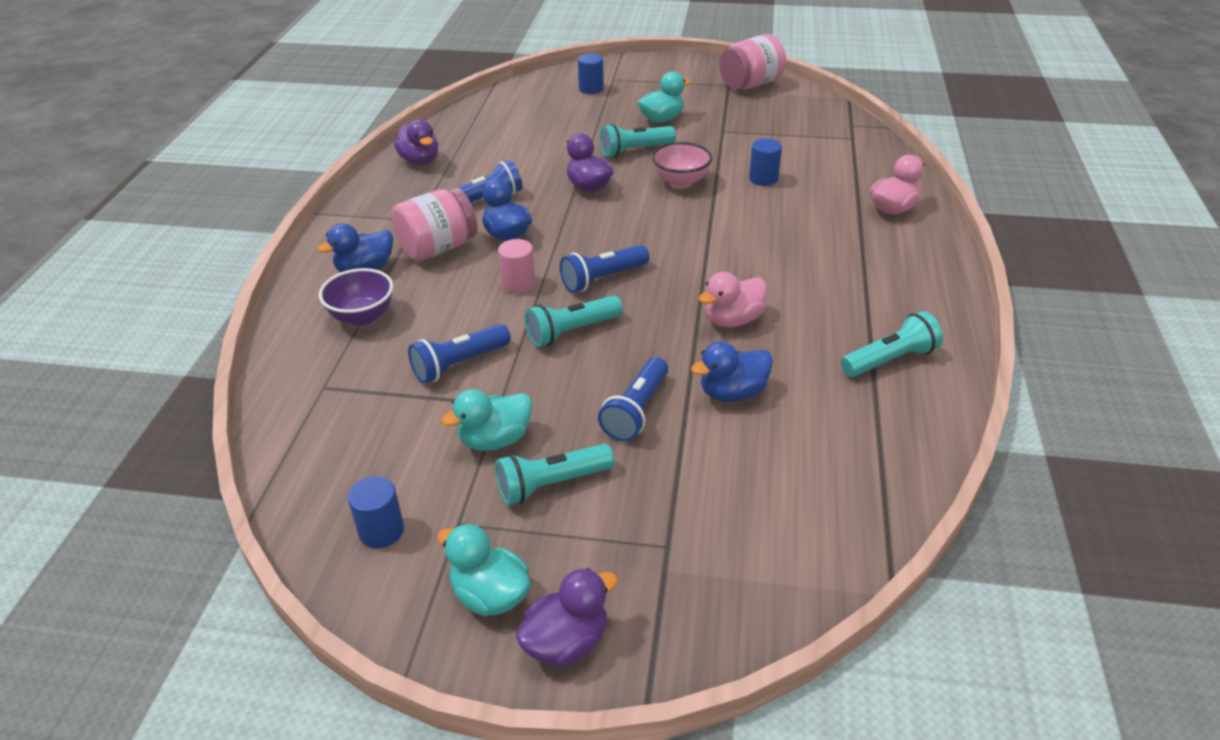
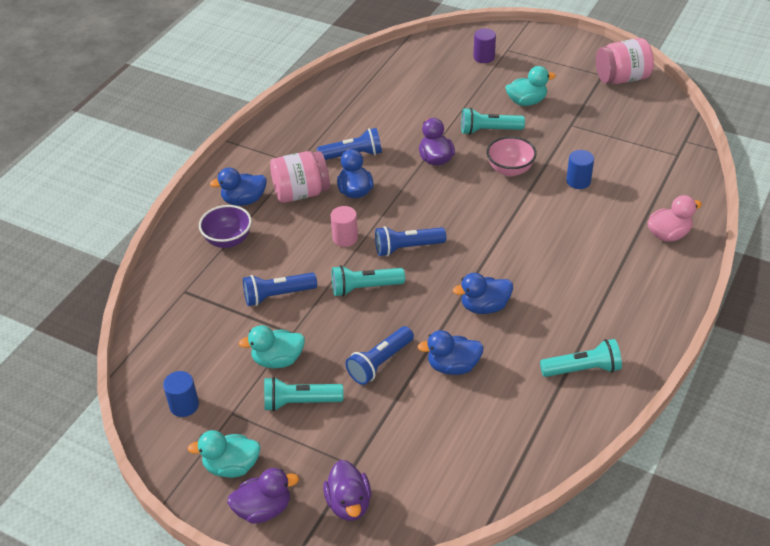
camera: 20 degrees right, 5 degrees up
purple duck [394,119,438,165] -> purple duck moved to [323,460,371,521]
turquoise duck [437,524,530,616] -> turquoise duck turned 60 degrees counterclockwise [187,430,261,478]
blue cylinder [578,53,604,94] -> purple cylinder [473,28,496,63]
pink duck [699,272,767,327] -> blue duck [453,273,513,314]

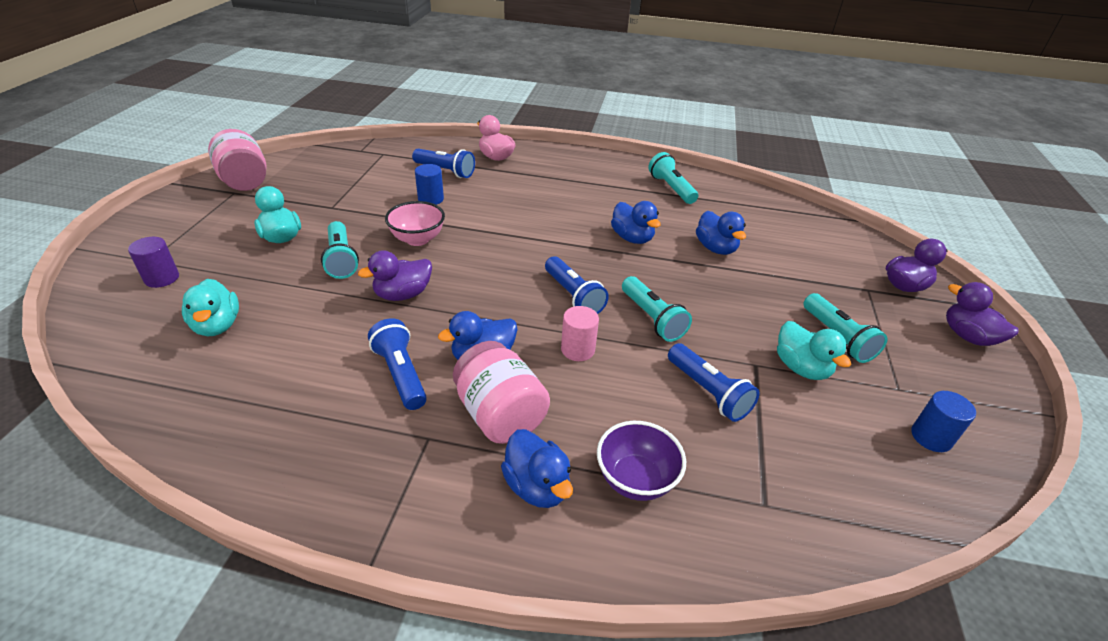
camera: 110 degrees left, 5 degrees down
turquoise duck [187,430,261,478] -> turquoise duck moved to [182,279,239,336]
blue flashlight [345,326,414,385] -> blue flashlight moved to [412,149,475,178]

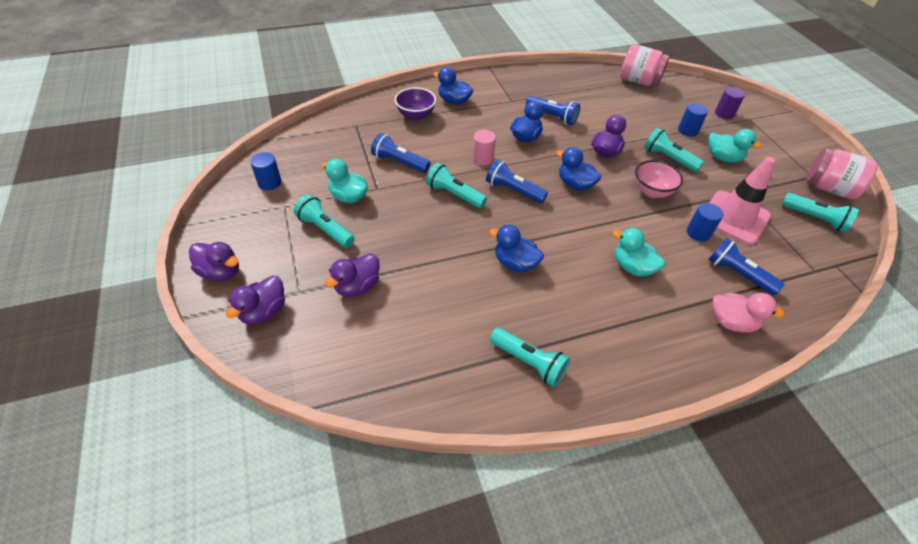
camera: 150 degrees right, 10 degrees up
turquoise duck [182,279,239,336] -> turquoise duck moved to [613,228,665,277]
blue flashlight [412,149,475,178] -> blue flashlight turned 45 degrees clockwise [708,238,784,295]
pink jar [453,341,550,444] -> pink jar moved to [620,44,670,86]
blue duck [696,211,746,255] -> blue duck moved to [556,147,601,191]
none -> purple duck [325,253,380,297]
none -> blue cylinder [678,103,708,136]
none -> pink traffic cone [709,157,775,245]
none -> turquoise flashlight [782,193,859,233]

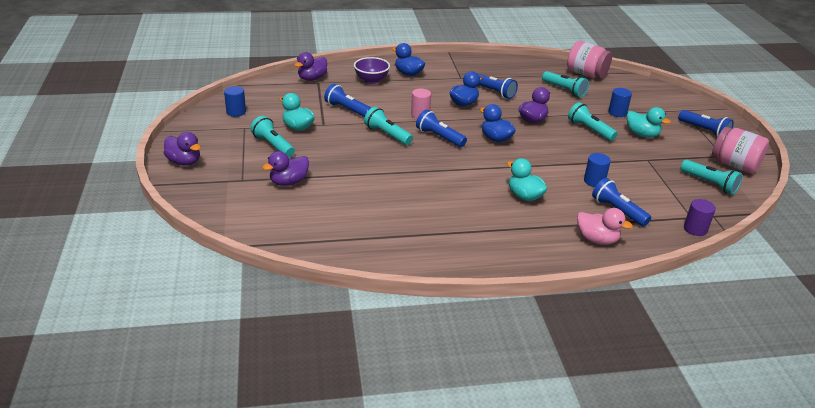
camera: 10 degrees right, 15 degrees down
purple duck [226,276,285,325] -> purple duck moved to [295,52,327,81]
blue duck [489,225,544,272] -> none
turquoise flashlight [490,328,570,387] -> turquoise flashlight moved to [542,71,589,97]
pink bowl [635,160,683,198] -> none
pink traffic cone [709,157,775,245] -> none
purple cylinder [715,87,745,119] -> purple cylinder moved to [684,199,716,236]
none -> blue flashlight [678,110,734,137]

